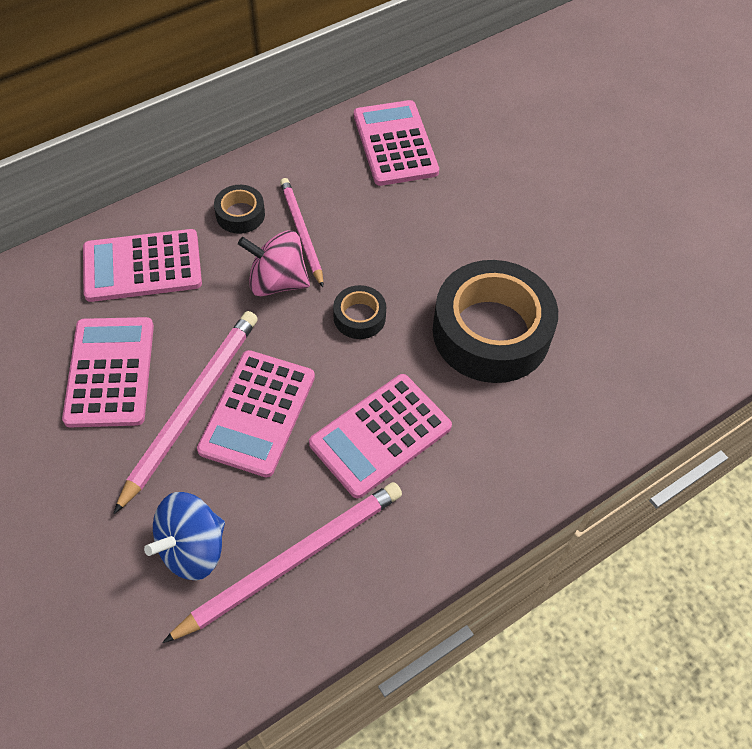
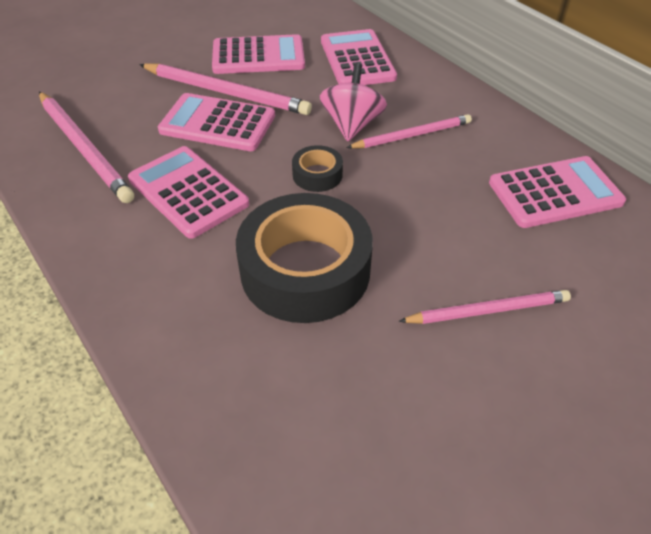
camera: 90 degrees right, 10 degrees down
blue spinning top [144,492,225,580] -> none
black tape [214,185,265,234] -> none
none -> pink pencil [399,290,571,324]

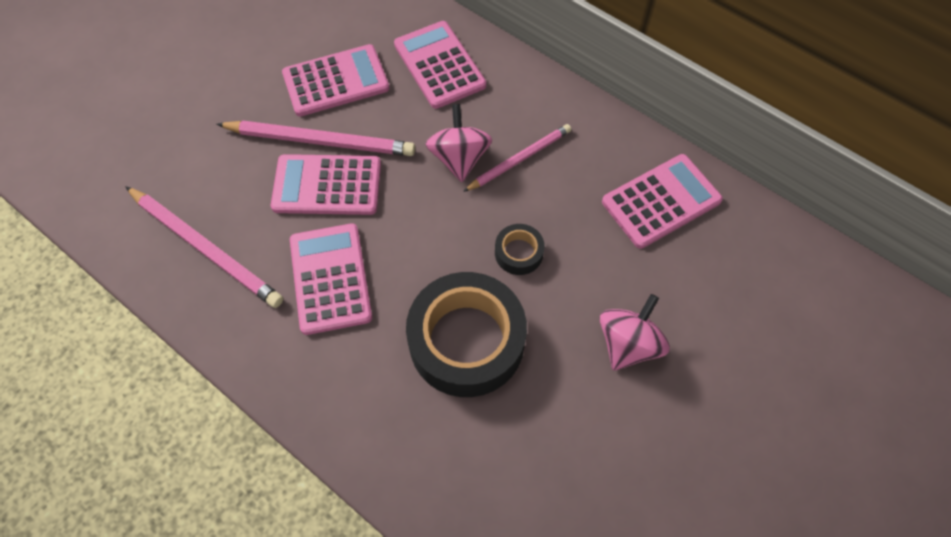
camera: 15 degrees left, 15 degrees up
pink calculator [128,146,249,239] -> pink calculator turned 45 degrees clockwise [290,223,372,335]
black tape [292,145,343,192] -> black tape moved to [495,224,545,275]
pink pencil [399,290,571,324] -> pink spinning top [600,294,670,371]

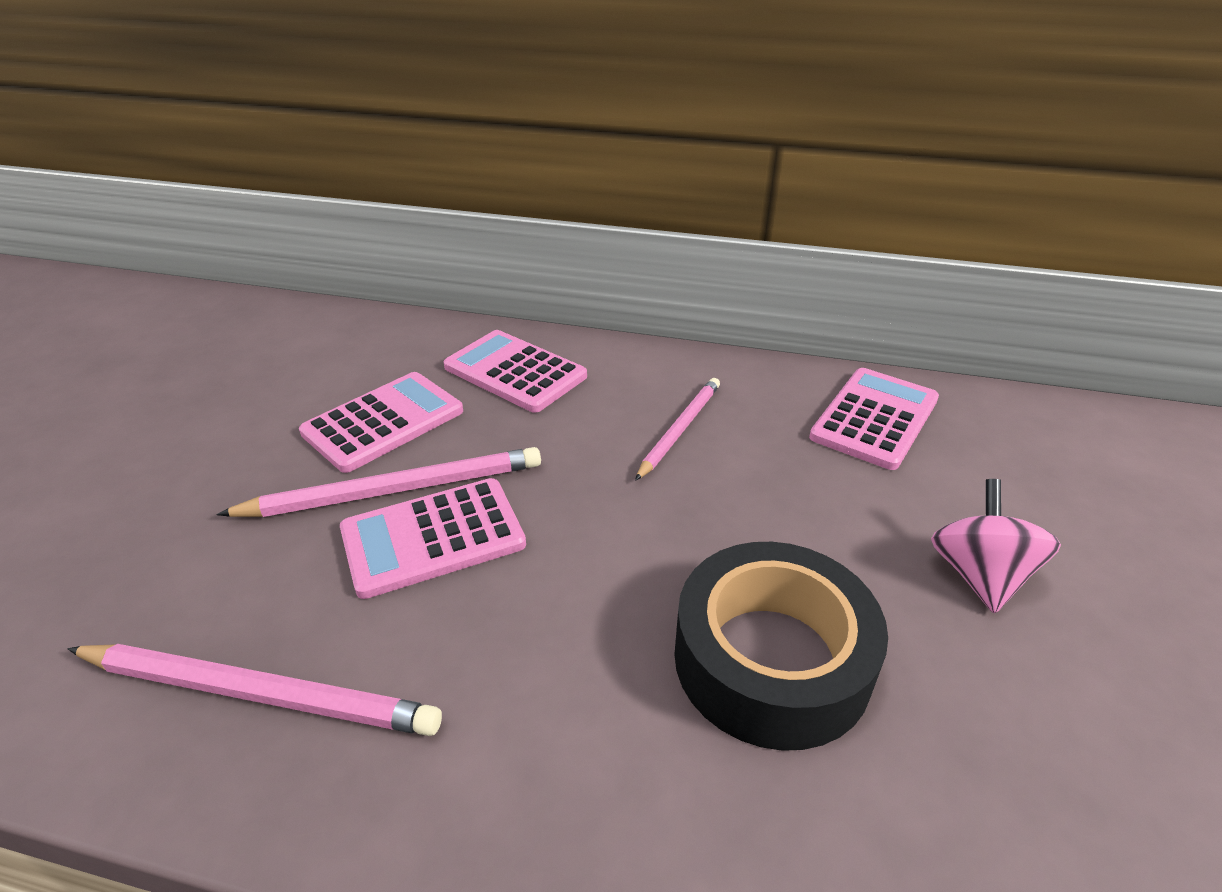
camera: 25 degrees left, 25 degrees down
pink calculator [290,223,372,335] -> none
pink spinning top [425,104,492,182] -> none
black tape [495,224,545,275] -> none

